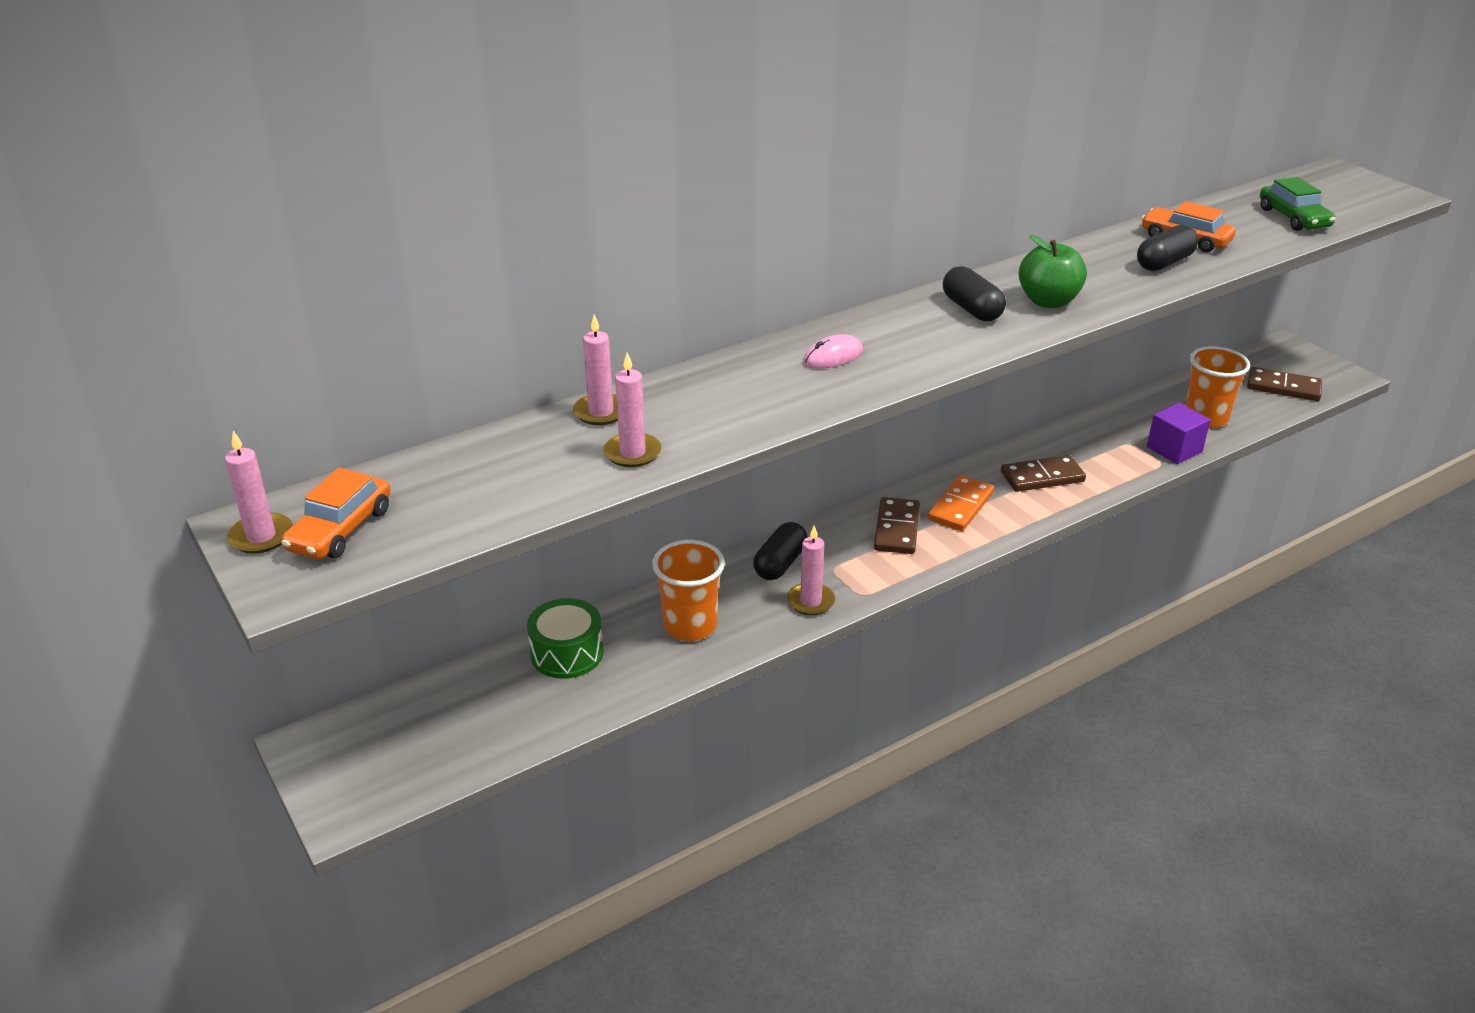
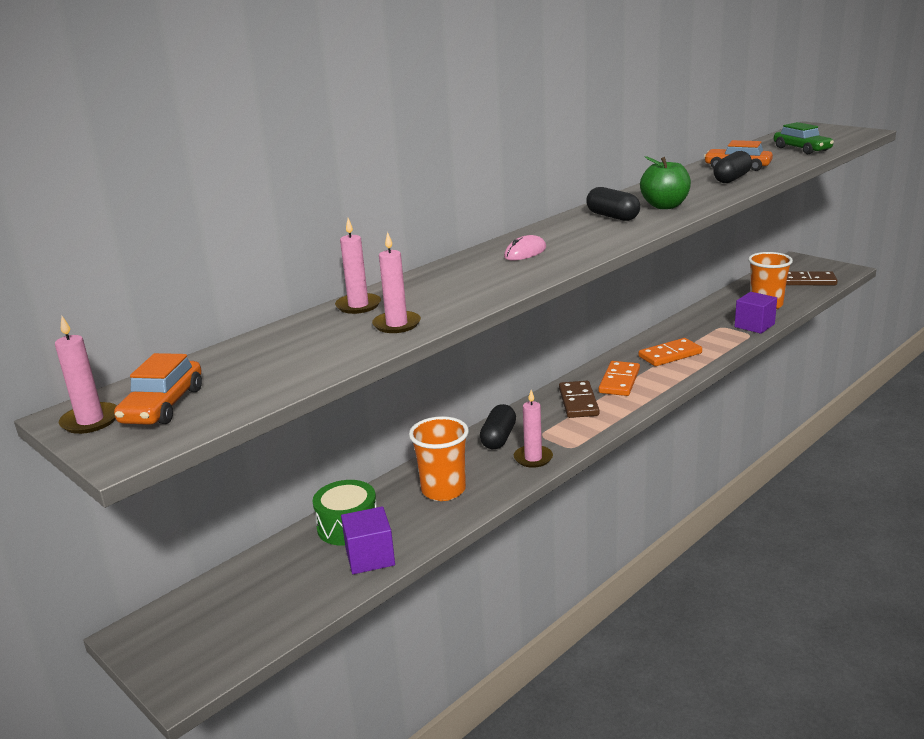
camera: 10 degrees left, 10 degrees down
brown domino [1001,455,1086,492] -> orange domino [639,338,702,366]
none -> purple cube [341,506,395,574]

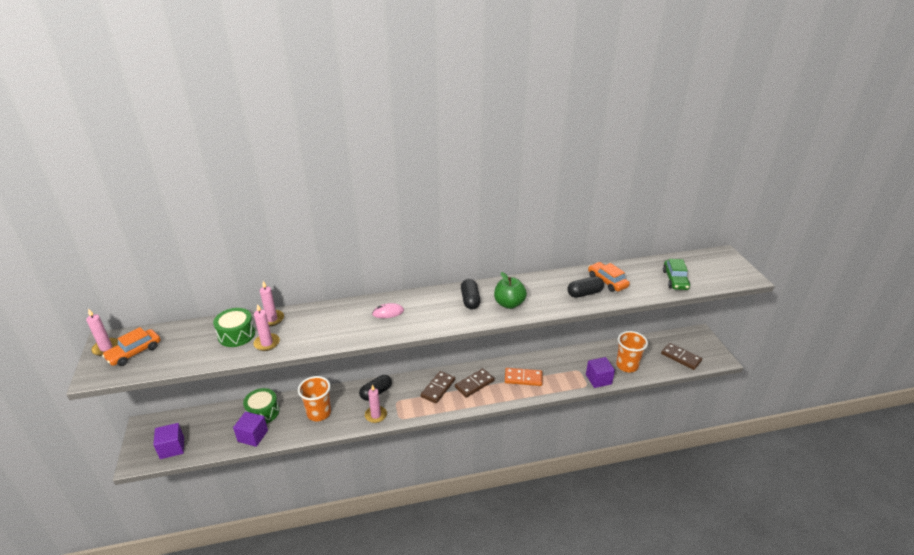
camera: 30 degrees right, 10 degrees up
orange domino [599,361,640,396] -> brown domino [455,368,495,398]
none -> purple cube [153,423,184,459]
none -> green drum [213,308,255,347]

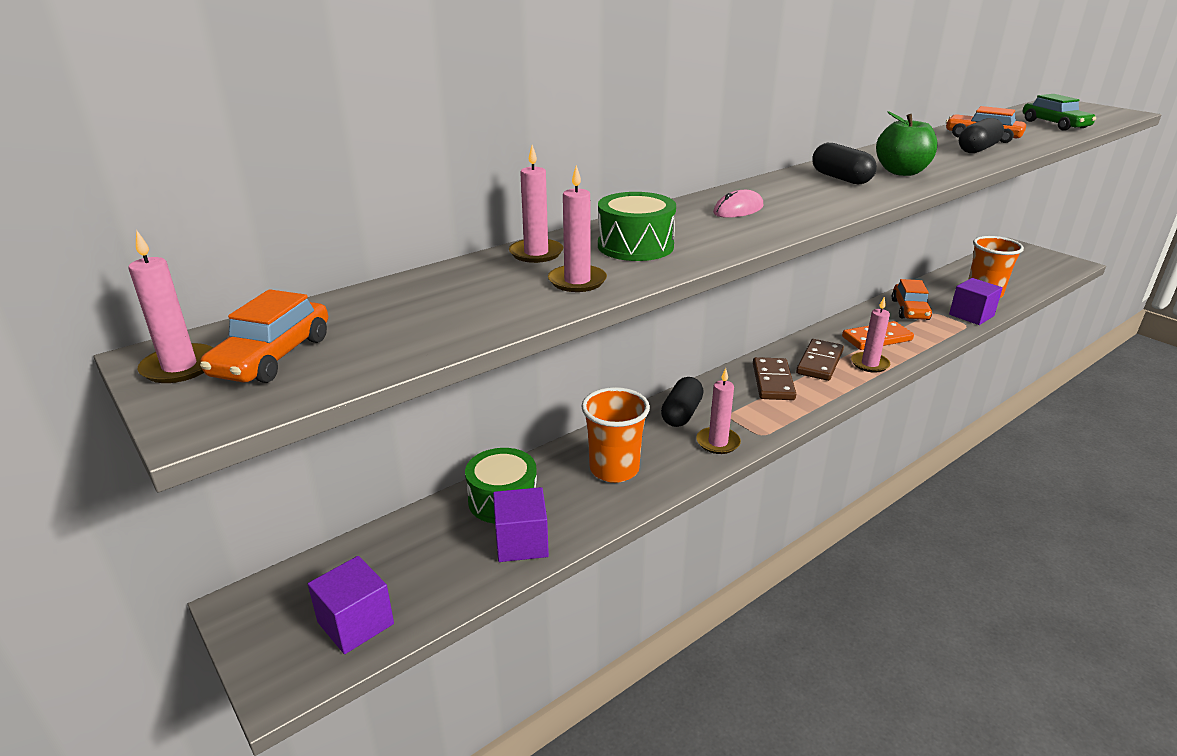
camera: 25 degrees left, 5 degrees down
green drum [213,308,255,347] -> green drum moved to [598,192,676,261]
brown domino [661,343,702,370] -> none
none -> pink candle [851,297,890,373]
none -> orange car [892,279,932,320]

